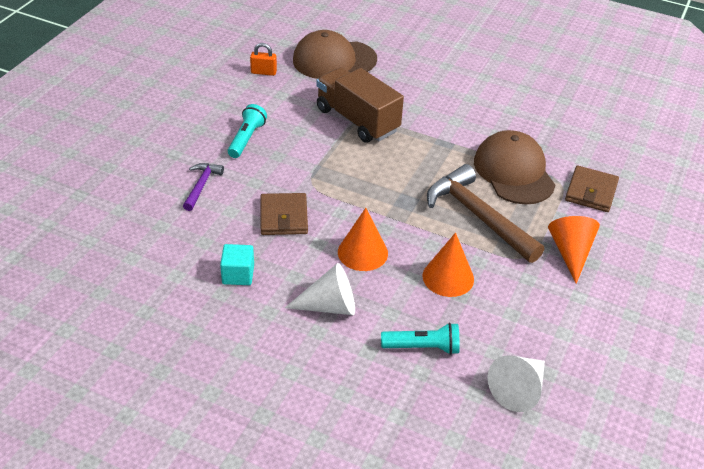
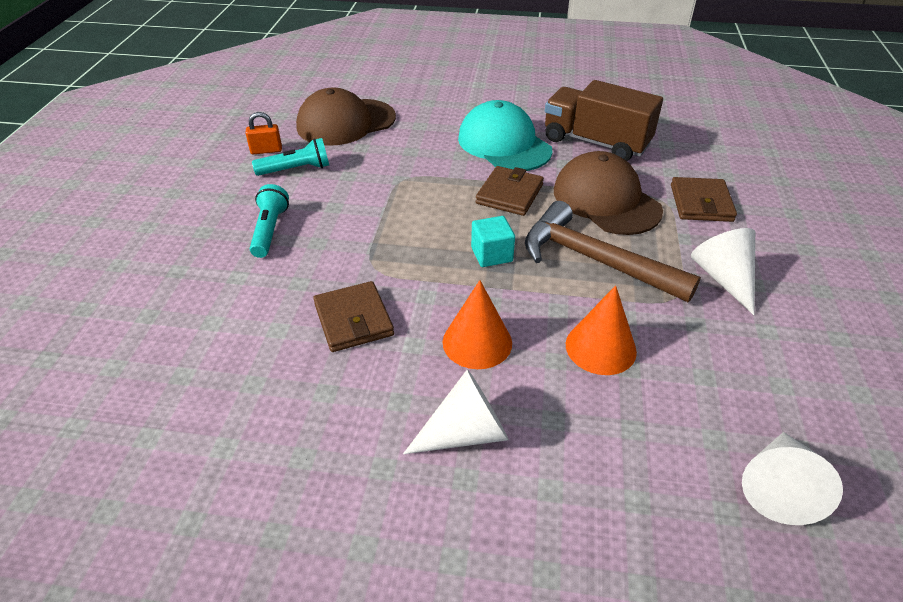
camera: 15 degrees left, 0 degrees up
purple hammer [183,163,224,211] -> none
turquoise cube [220,244,254,285] -> turquoise cube moved to [471,216,515,267]
brown truck [316,67,404,143] -> brown truck moved to [545,80,663,161]
turquoise flashlight [381,323,460,355] -> turquoise flashlight moved to [252,138,329,176]
orange cone [548,216,600,284] -> white cone [691,228,755,315]
none -> turquoise cap [458,100,553,171]
none -> brown wallet [476,166,544,216]

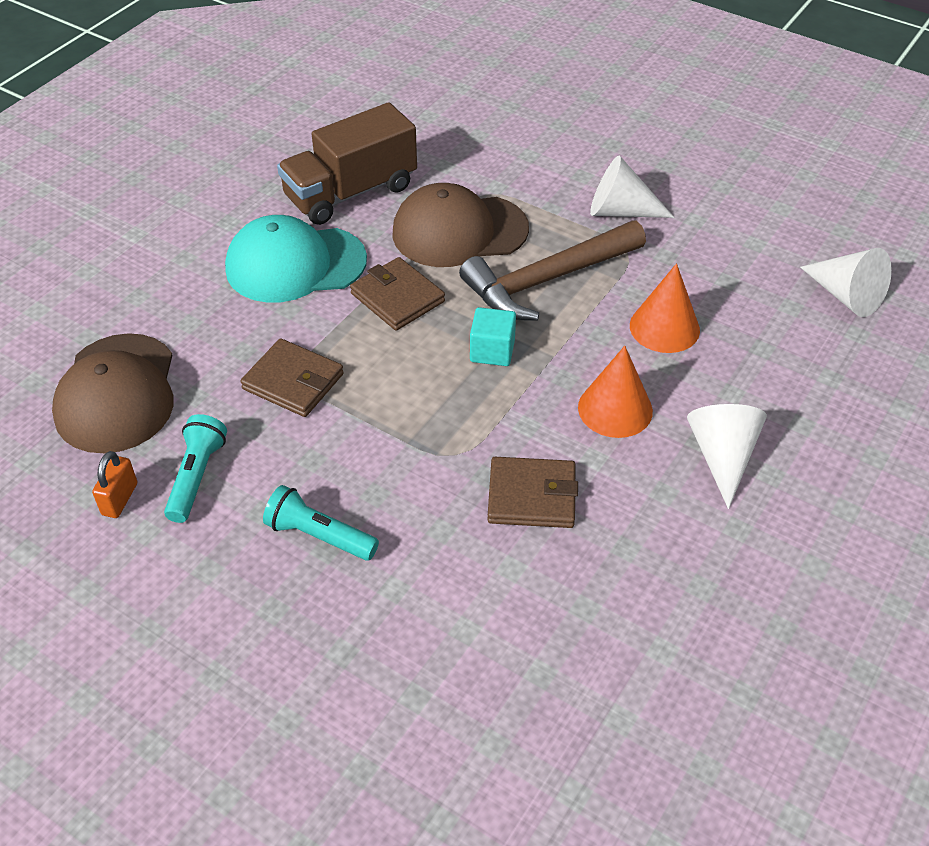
camera: 65 degrees left, 5 degrees up
brown wallet [671,177,737,222] -> brown wallet moved to [240,338,344,417]

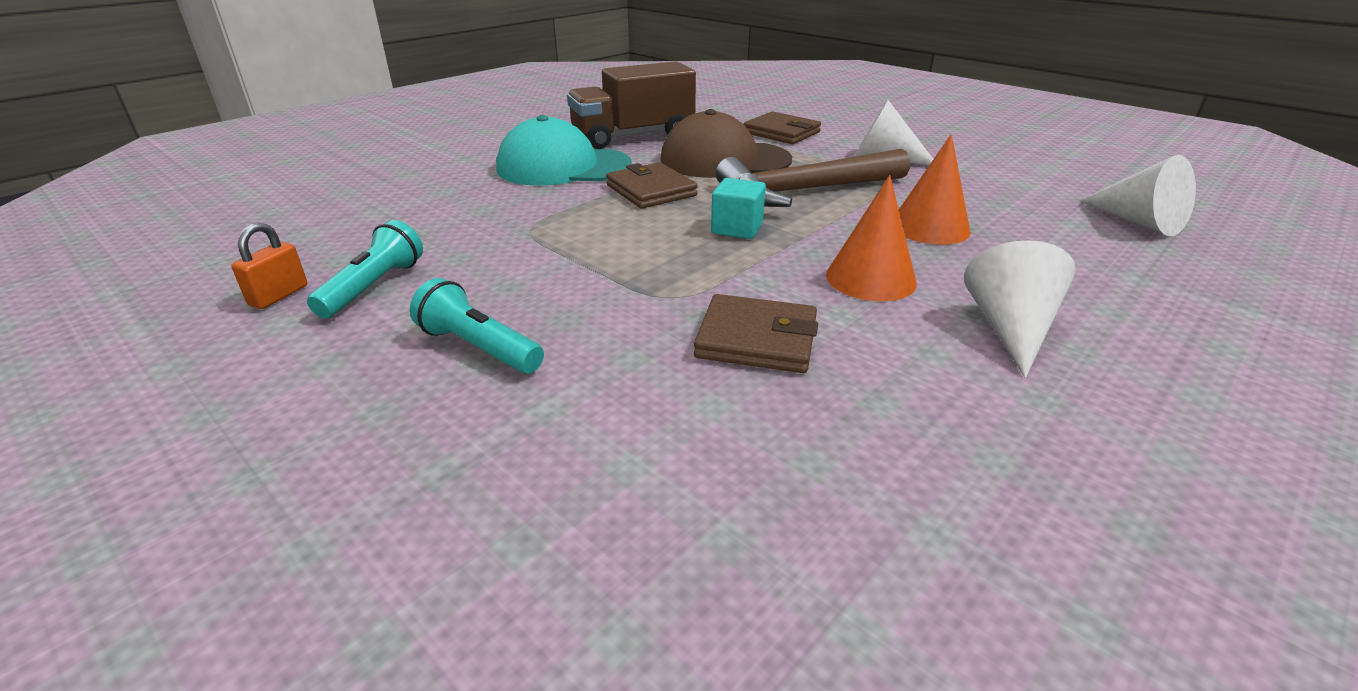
camera: 10 degrees right, 15 degrees down
brown cap [52,333,174,453] -> none
brown wallet [240,338,344,417] -> brown wallet moved to [744,111,821,144]

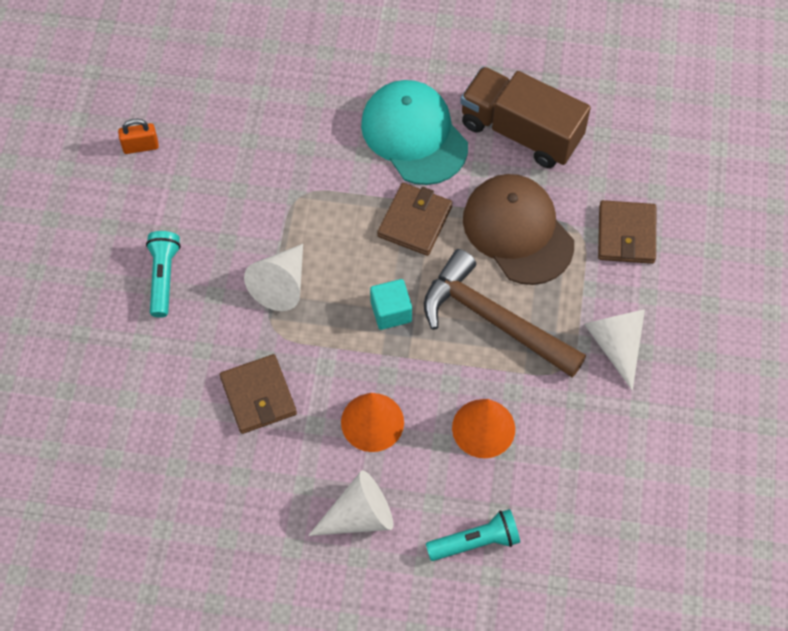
camera: 55 degrees right, 30 degrees up
turquoise flashlight [307,220,423,318] -> turquoise flashlight moved to [426,509,520,561]
white cone [1079,155,1196,236] -> white cone moved to [244,244,303,311]

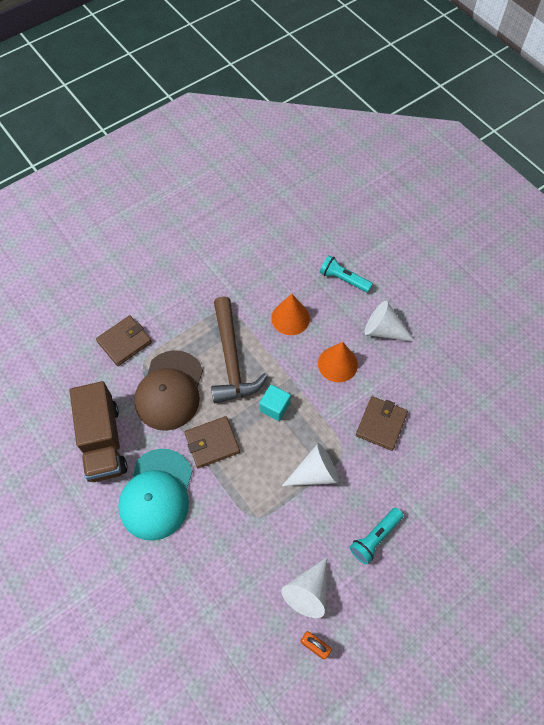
camera: 135 degrees left, 0 degrees up
white cone [584,309,645,390] -> white cone moved to [281,557,327,618]

